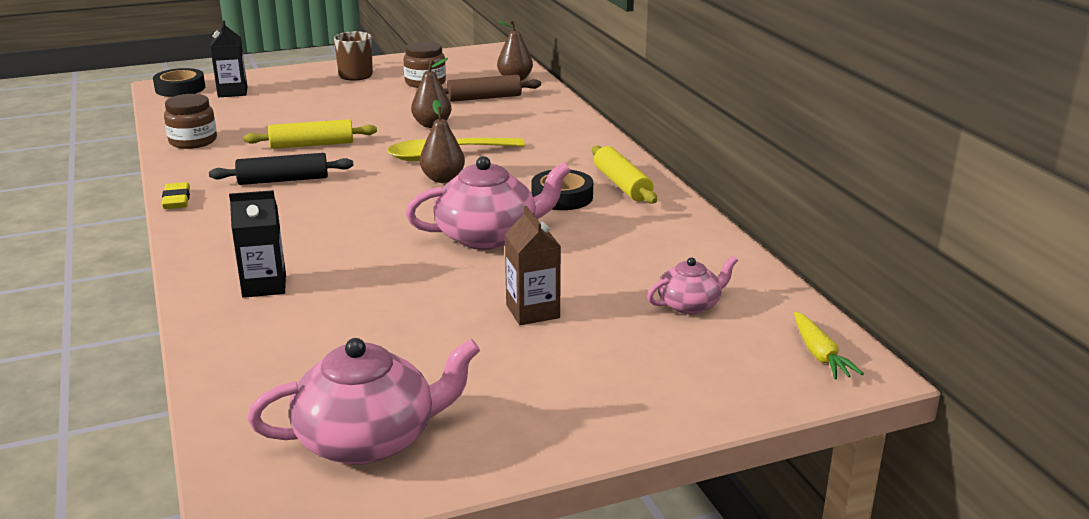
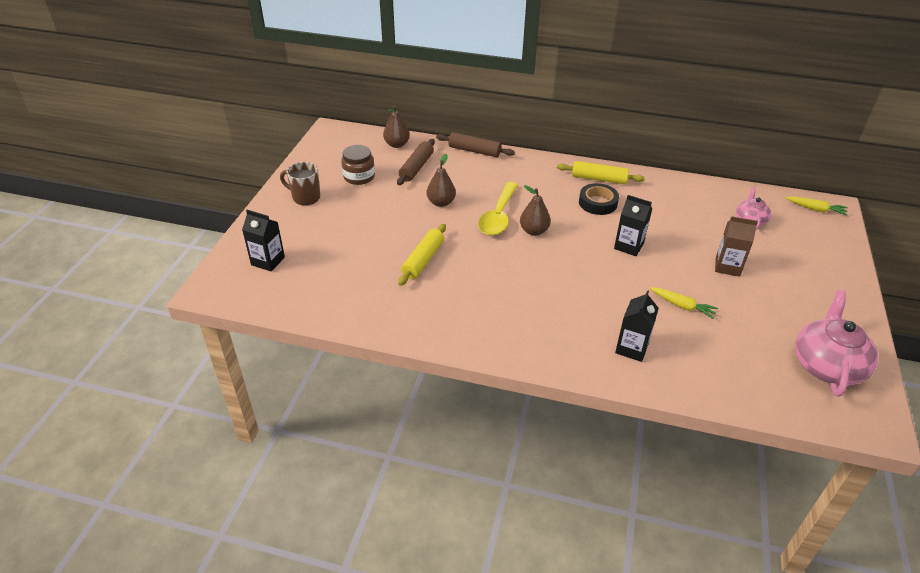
camera: 55 degrees left, 15 degrees up
black tape [153,68,205,97] -> none
yellow eraser [162,182,190,209] -> none
brown jar [164,94,217,149] -> none
black rolling pin [209,153,353,185] -> none
pink teapot [406,156,570,250] -> black carton [614,195,652,256]
none -> brown rolling pin [436,132,515,157]
none -> yellow carrot [650,287,718,319]

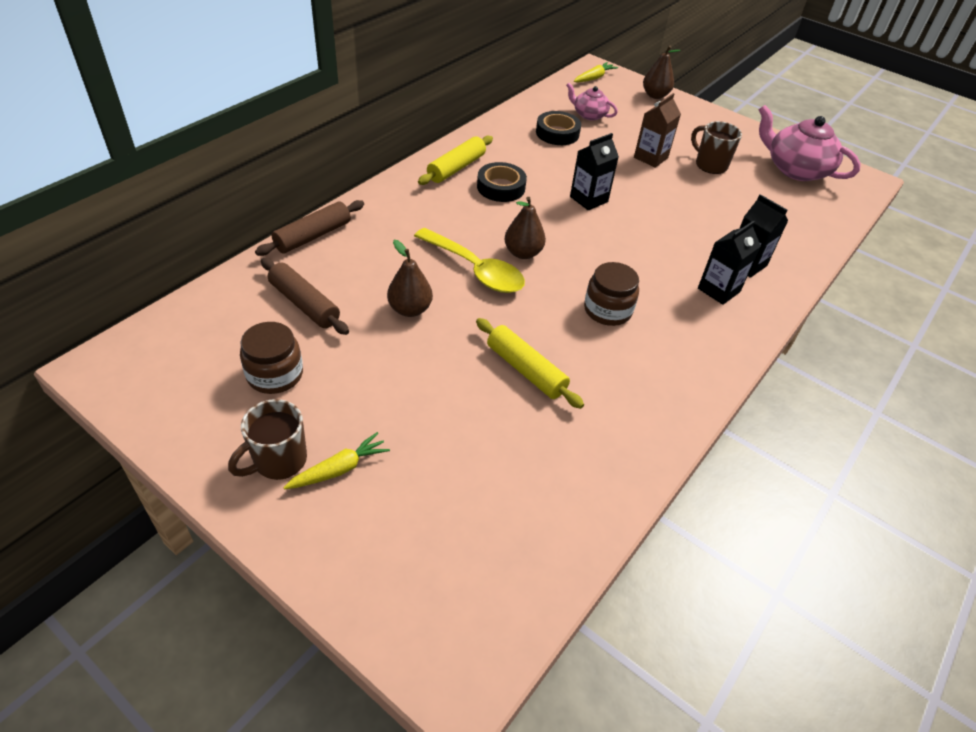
camera: 70 degrees left, 5 degrees up
black carton [242,210,285,271] -> black carton moved to [698,221,761,305]
brown pear [383,106,410,148] -> brown pear moved to [643,46,680,99]
yellow carrot [650,287,718,319] -> yellow carrot moved to [283,432,390,490]
none -> black tape [536,111,581,145]
none -> brown jar [584,262,639,326]
none -> brown mug [691,121,742,174]

